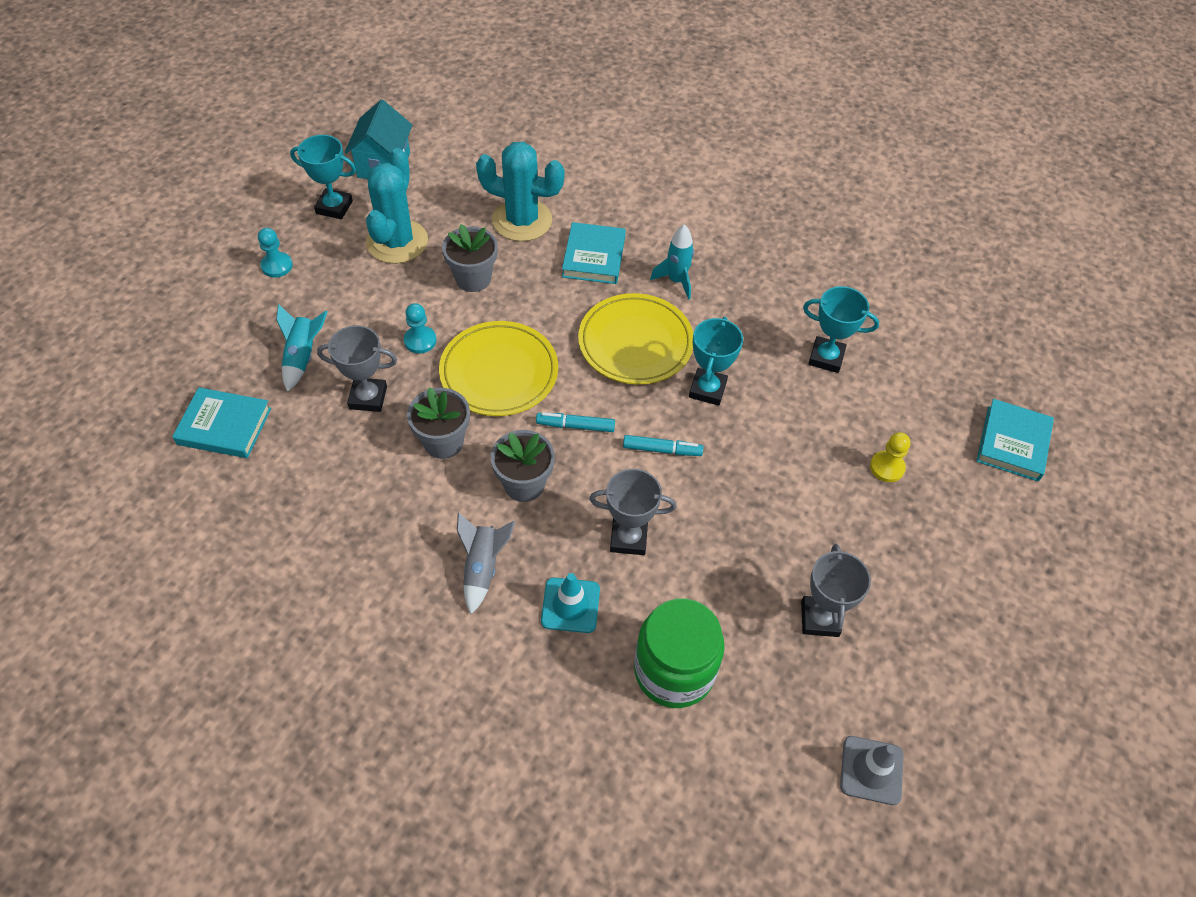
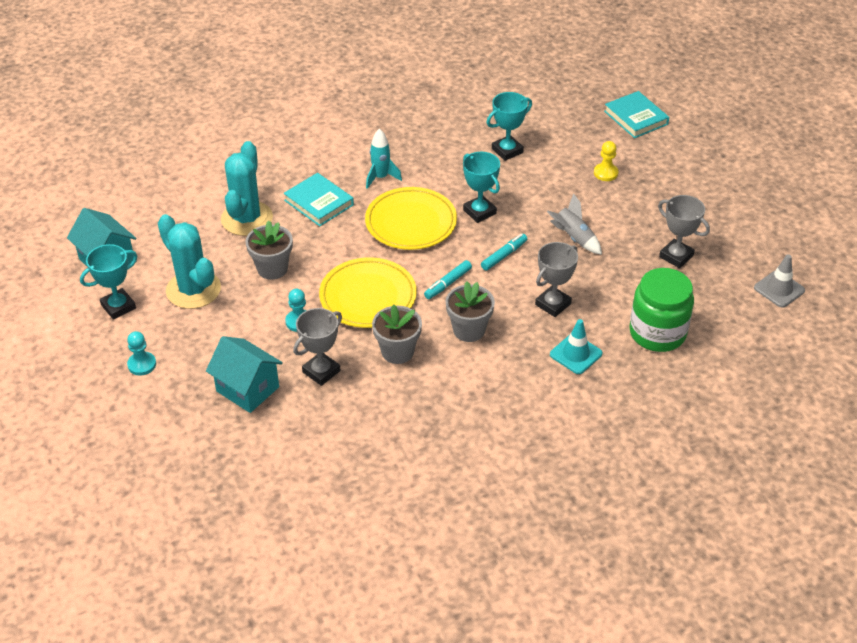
camera: 50 degrees left, 10 degrees down
turquoise book [172,387,271,458] -> none
turquoise rocket [276,304,327,392] -> turquoise house [206,336,283,413]
grey rocket [457,513,515,614] -> grey rocket moved to [547,193,602,255]
turquoise cactus [476,142,565,241] -> turquoise cactus turned 45 degrees counterclockwise [221,141,273,236]

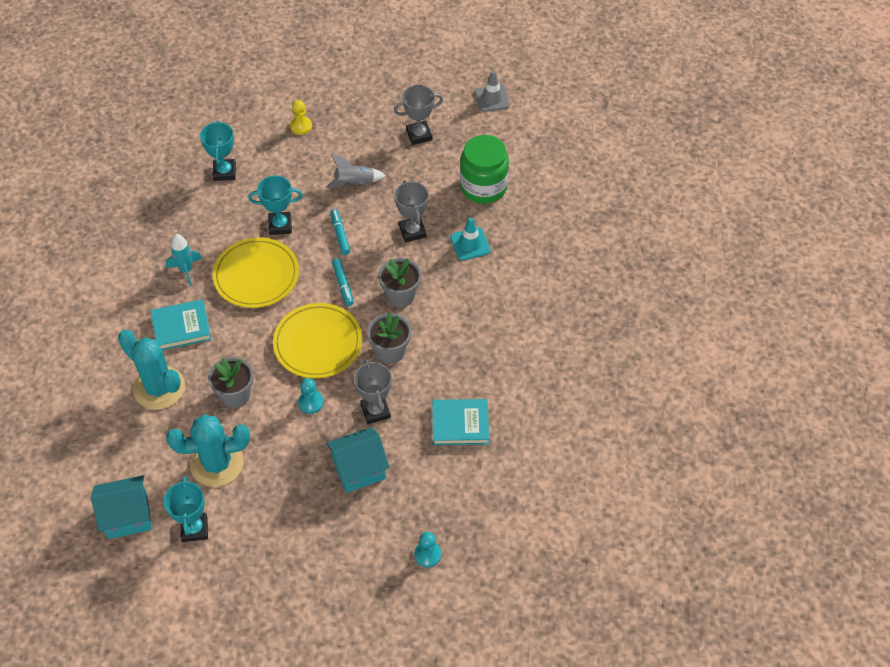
camera: 60 degrees left, 10 degrees up
turquoise pawn [127,331,156,376] -> turquoise pawn moved to [414,532,441,568]
turquoise book [604,91,669,138] -> turquoise book moved to [432,399,489,445]

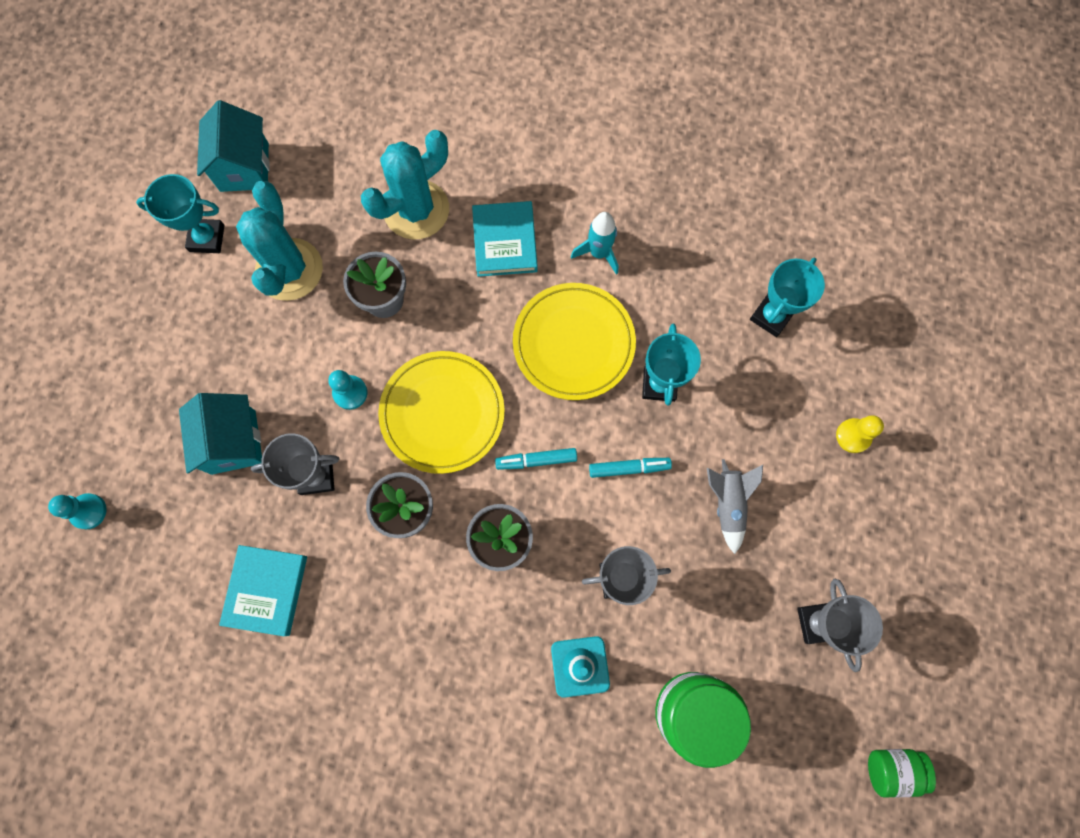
camera: 100 degrees right, 20 degrees up
turquoise trophy [200,120,236,181] -> turquoise trophy turned 60 degrees counterclockwise [750,258,825,337]
grey traffic cone [475,71,510,112] -> green jar [868,749,936,798]

